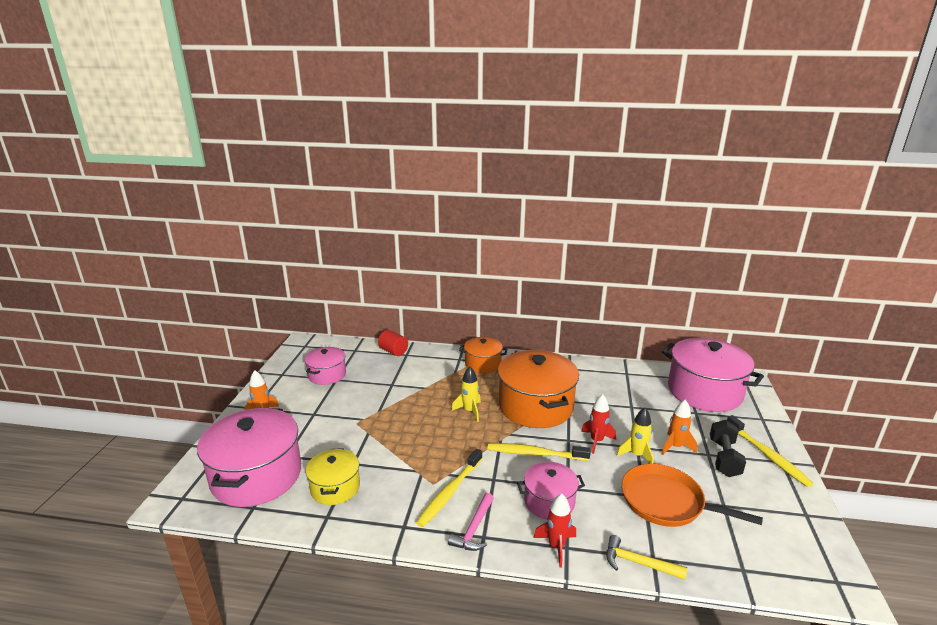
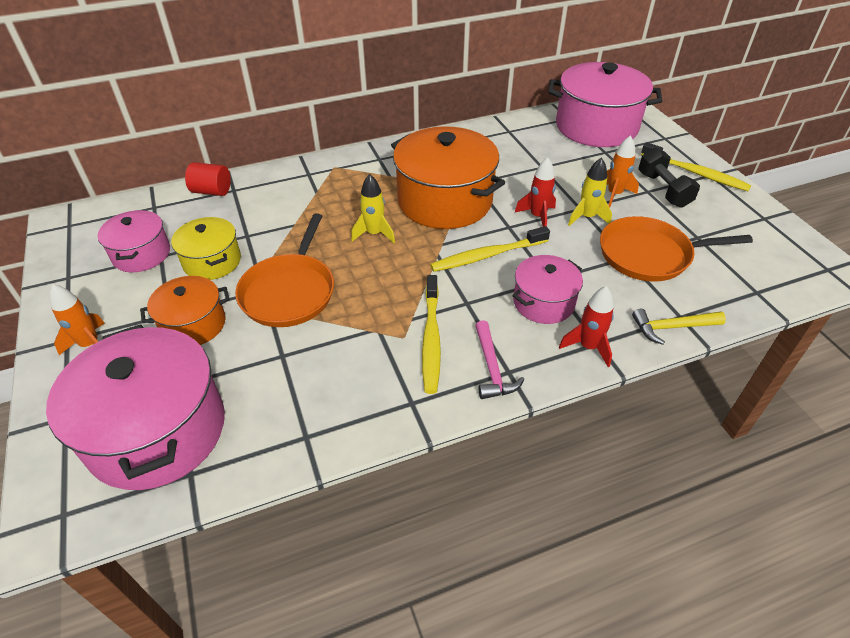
camera: 30 degrees left, 20 degrees up
yellow pot [306,448,360,505] -> yellow pot moved to [171,217,241,280]
orange pot [459,337,507,373] -> orange pot moved to [140,276,230,345]
none -> orange pan [235,213,334,327]

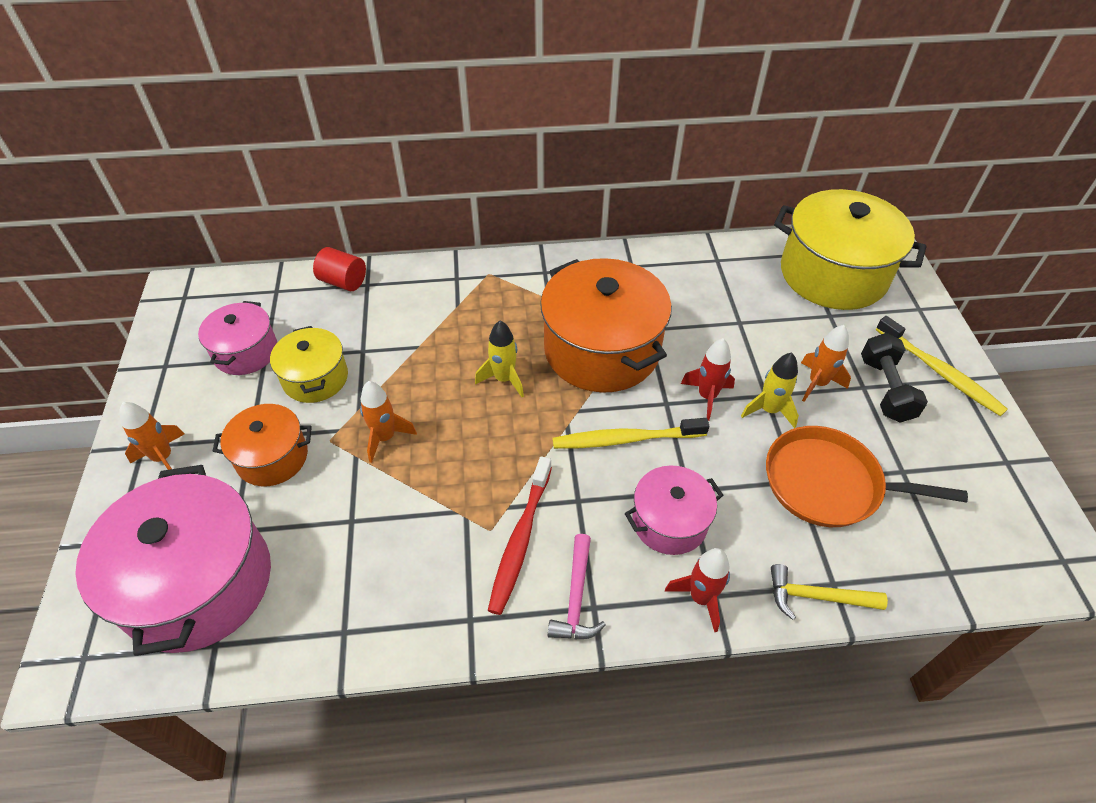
camera: 15 degrees right, 5 degrees up
orange pan [235,213,334,327] -> orange rocket [360,381,417,463]
yellow toothbrush [422,275,441,394] -> red toothbrush [488,456,552,615]
pink pot [548,62,663,147] -> yellow pot [774,189,926,310]

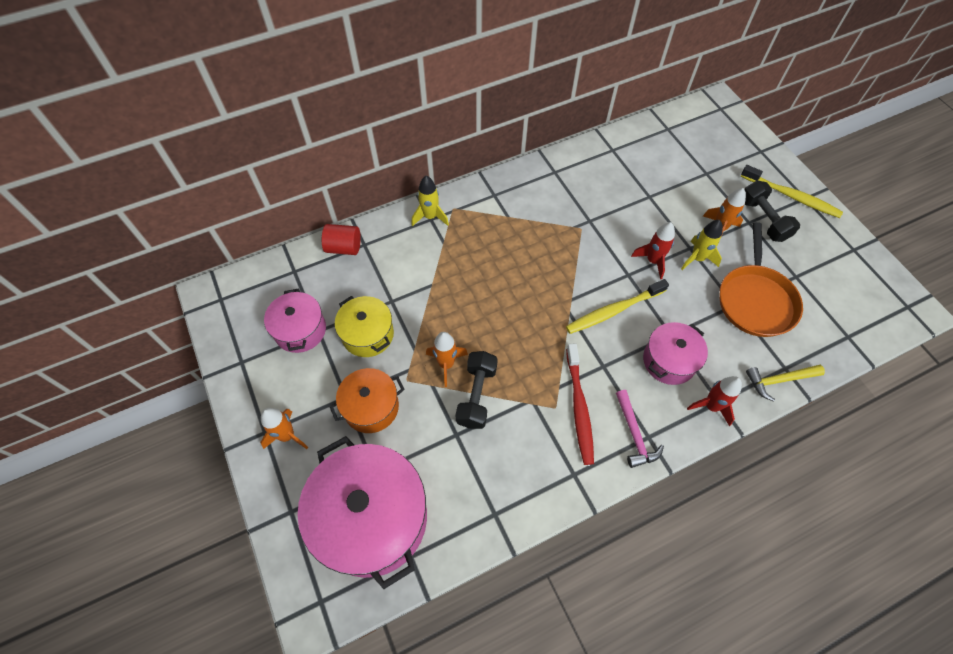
camera: 20 degrees left, 10 degrees up
yellow rocket [475,321,524,397] -> yellow rocket moved to [411,176,449,226]
orange pot [540,258,672,393] -> none
orange pan [766,426,968,527] -> orange pan turned 75 degrees counterclockwise [720,222,803,337]
yellow pot [774,189,926,310] -> none
none -> black dumbbell [455,351,498,429]

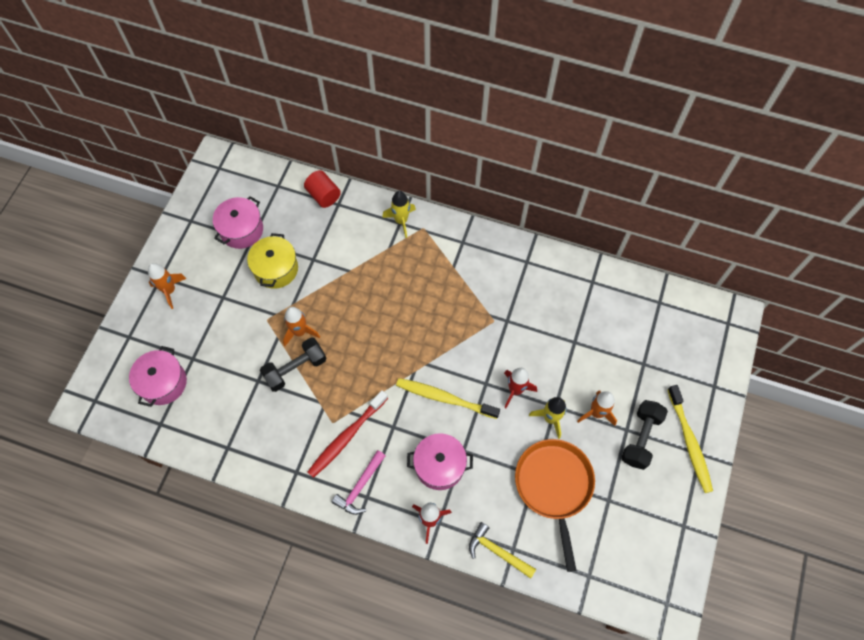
camera: 45 degrees right, 5 degrees up
pink pot [298,436,427,589] -> pink pot [129,346,187,407], size x0.55
orange pot [330,368,405,433] -> none
orange pan [720,222,803,337] -> orange pan turned 120 degrees clockwise [515,439,595,572]

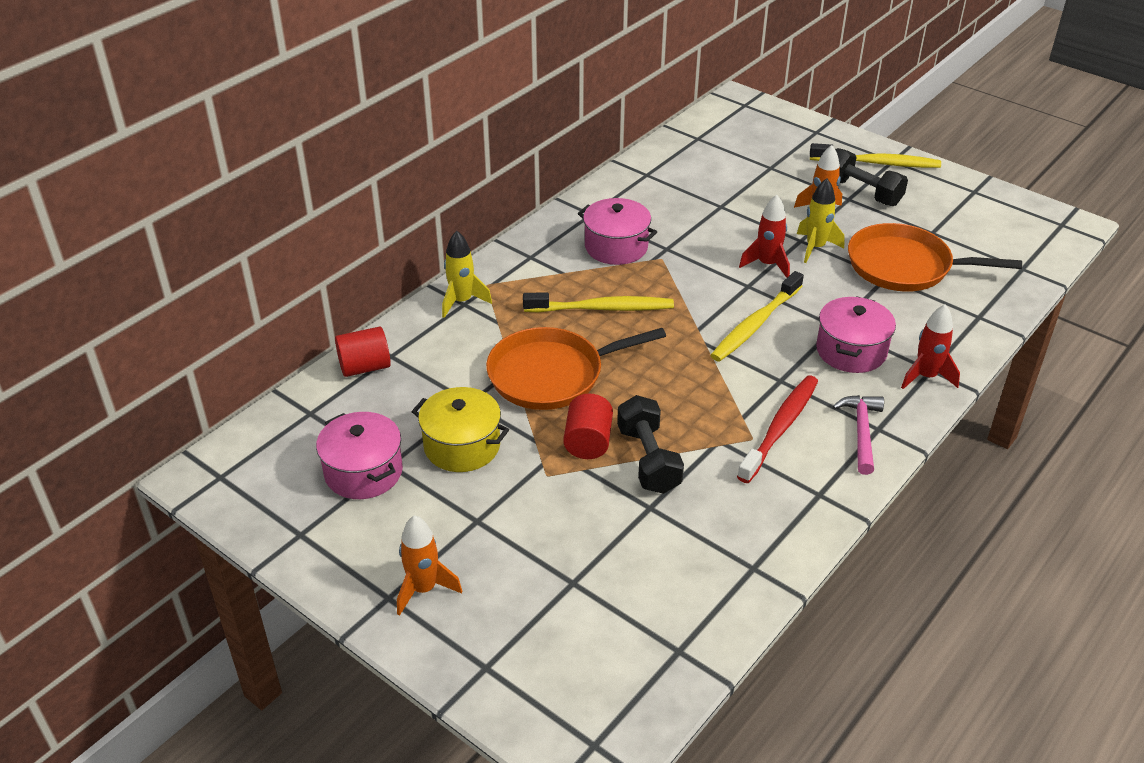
camera: 70 degrees left, 25 degrees down
pink pot [129,346,187,407] -> pink pot moved to [578,198,657,265]
orange rocket [283,307,320,346] -> red cylinder [563,394,613,459]
red toothbrush [308,390,388,478] -> red toothbrush turned 120 degrees counterclockwise [737,375,818,483]
pink hammer [332,450,386,515] -> pink hammer turned 135 degrees counterclockwise [832,395,884,475]
yellow hammer [469,522,536,579] -> none
none -> orange pan [486,327,666,410]
none -> yellow toothbrush [523,292,674,312]

